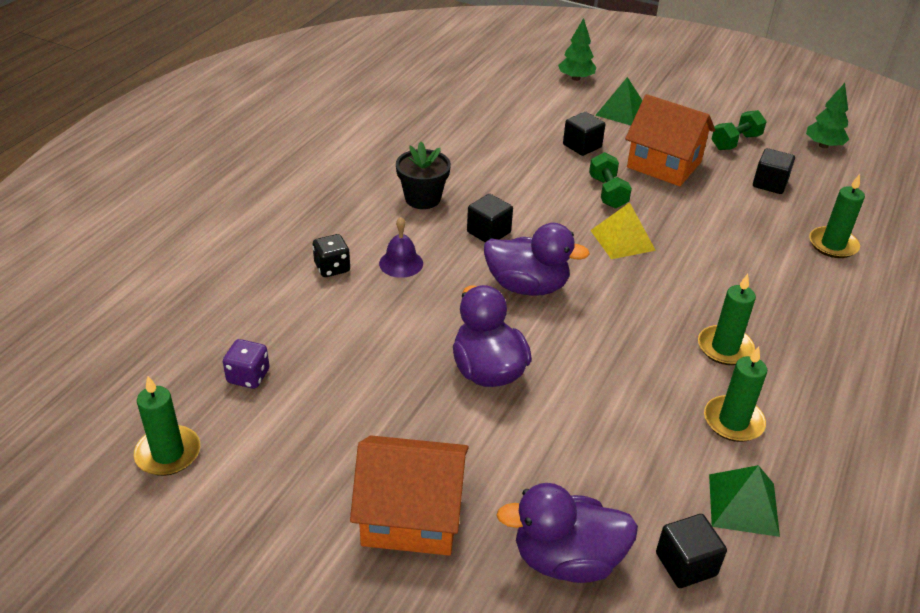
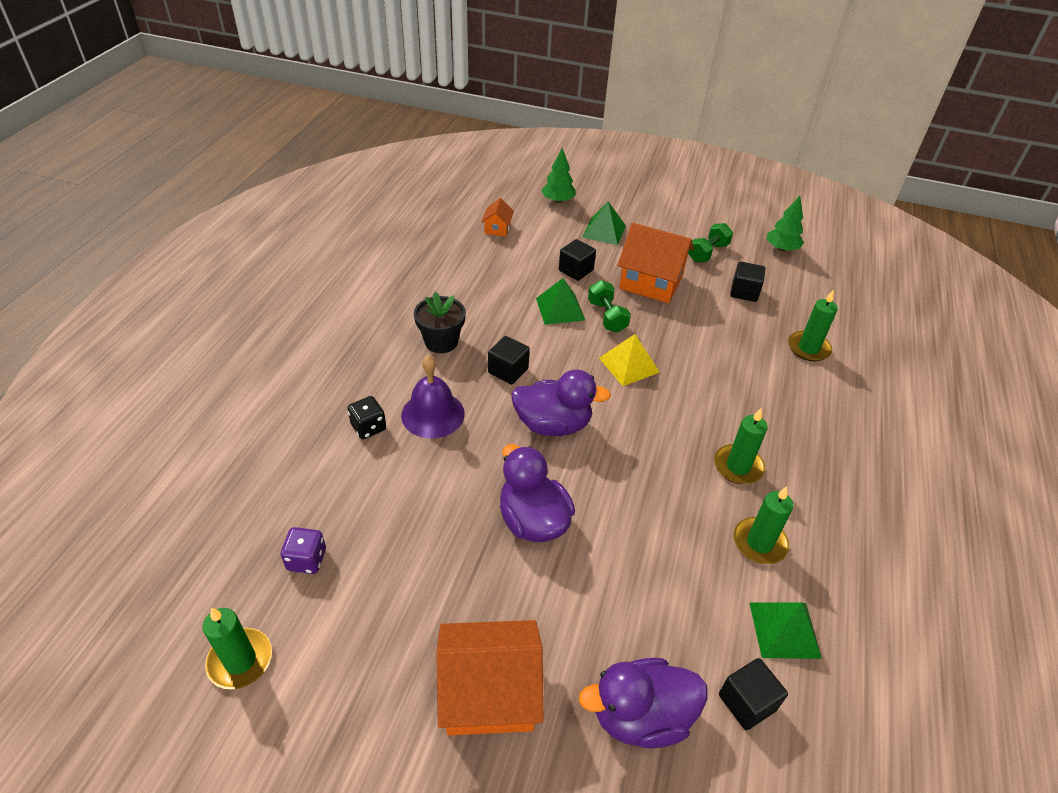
camera: 10 degrees left, 5 degrees up
purple bell [379,217,423,278] -> purple bell [401,355,465,438], size x1.52
none -> orange house [481,198,514,236]
none -> green pyramid [536,278,585,325]

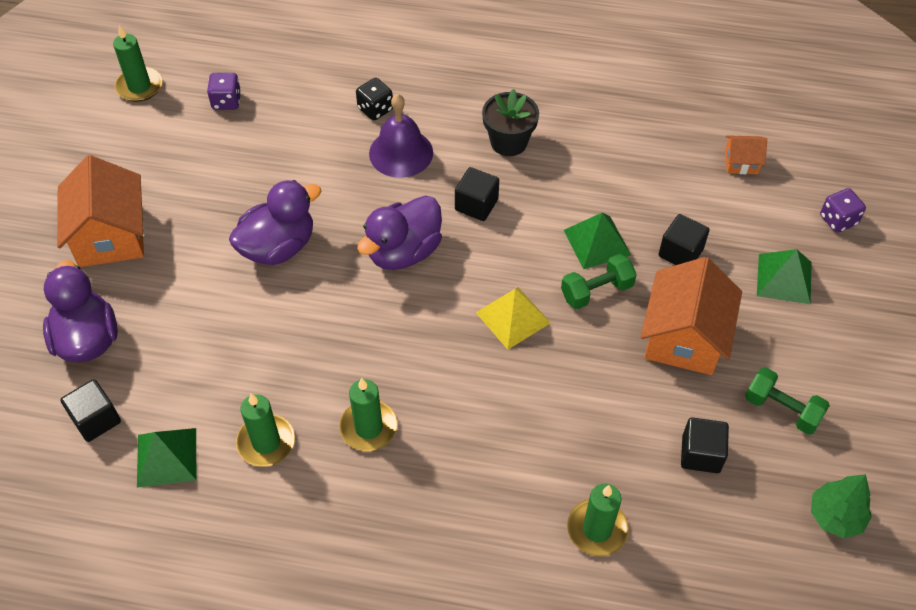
camera: 85 degrees right, 10 degrees up
purple duck [511,370,611,436] -> purple duck turned 45 degrees clockwise [357,195,442,270]
green tree [541,148,576,203] -> purple dice [820,188,866,233]

